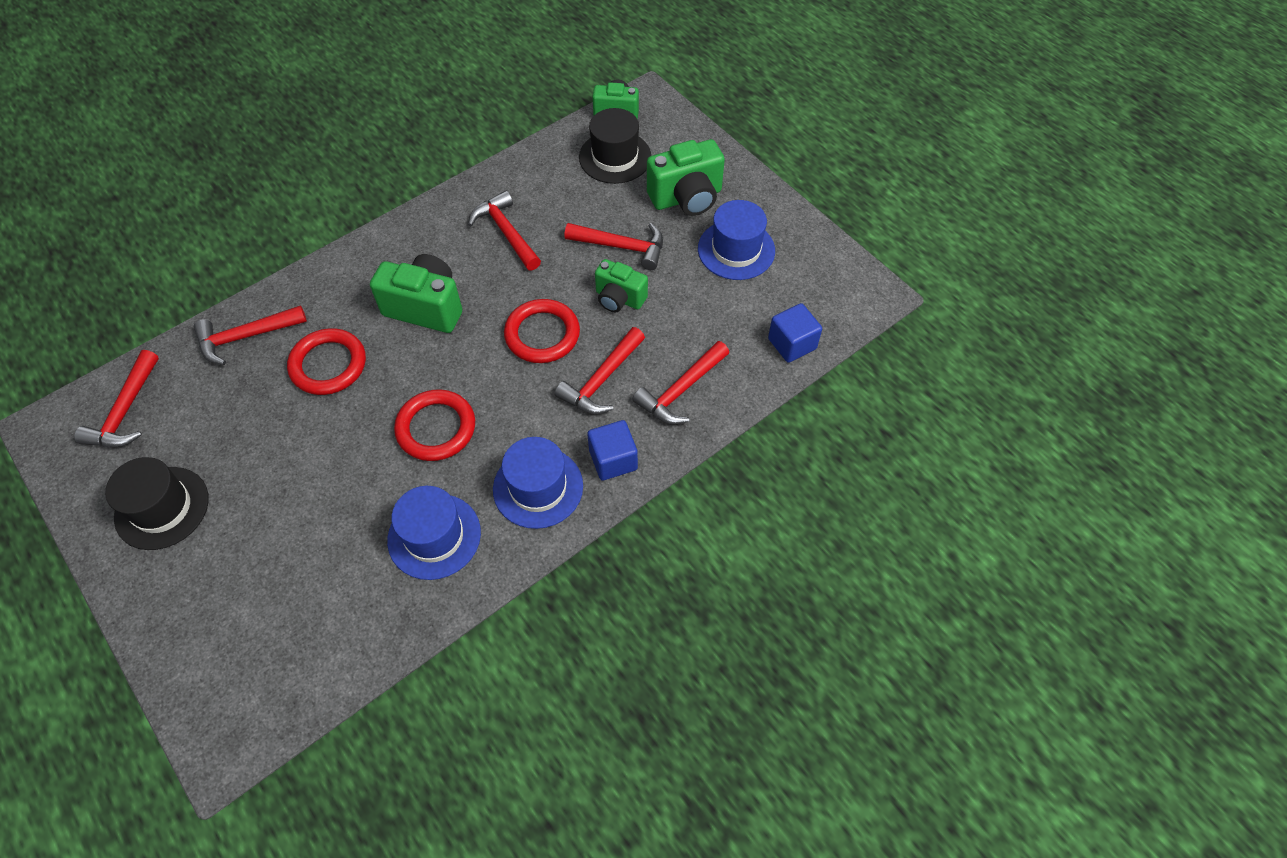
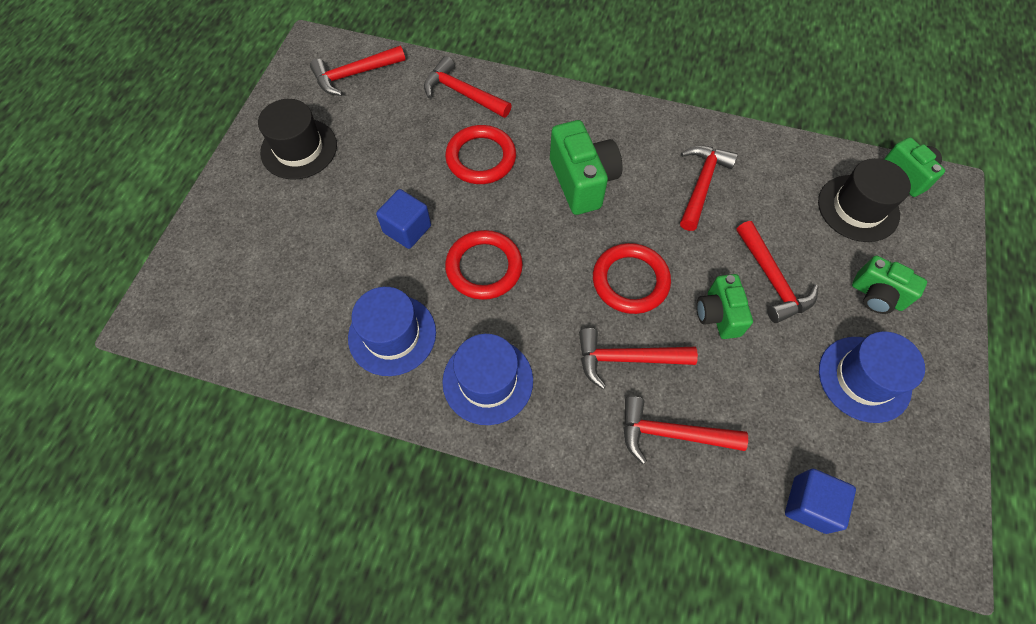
camera: 55 degrees right, 5 degrees up
blue cube [587,420,638,481] -> blue cube moved to [376,189,431,249]
green camera [647,139,725,216] -> green camera [852,255,927,314], size x0.65

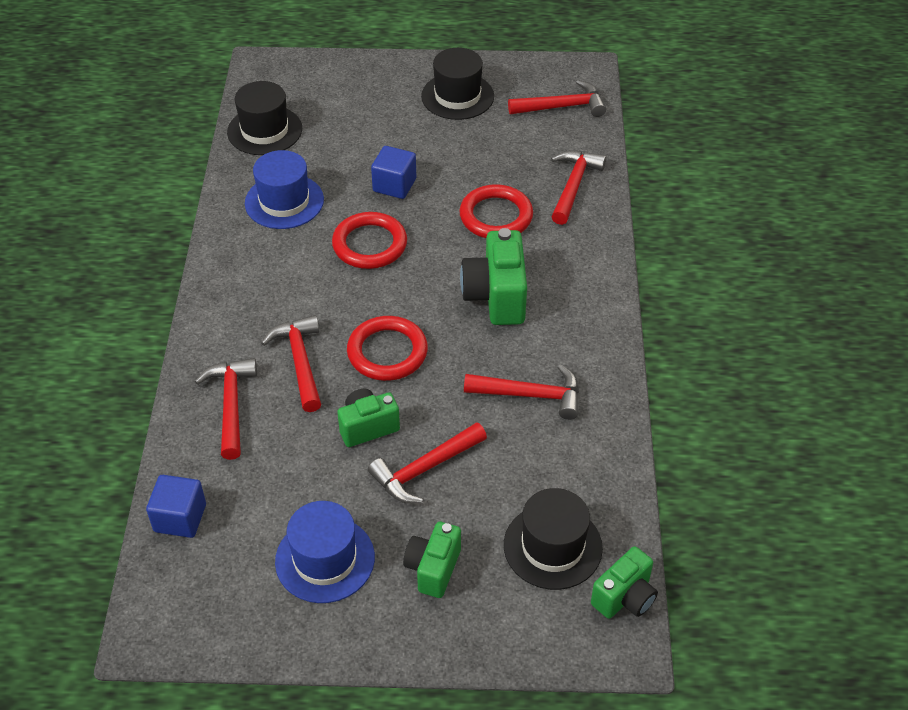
camera: 75 degrees right, 15 degrees down
red hammer [310,46,405,96] -> red hammer turned 120 degrees clockwise [508,80,606,117]
blue hat [442,334,533,425] -> none
green camera [550,120,622,215] -> green camera turned 120 degrees clockwise [460,228,527,325]
none -> black hat [227,81,302,155]

